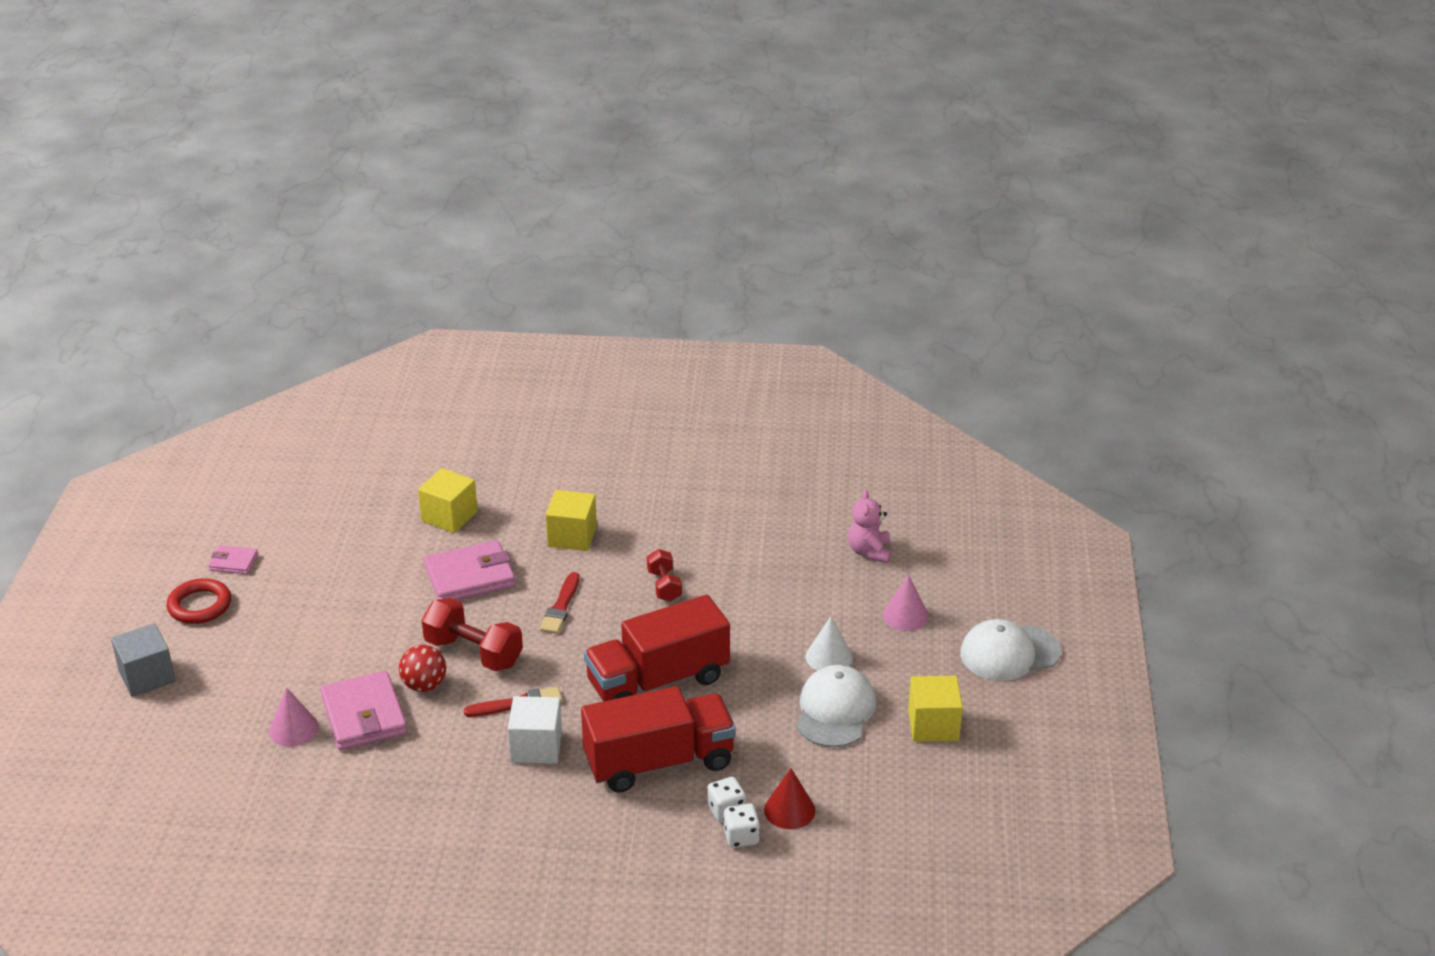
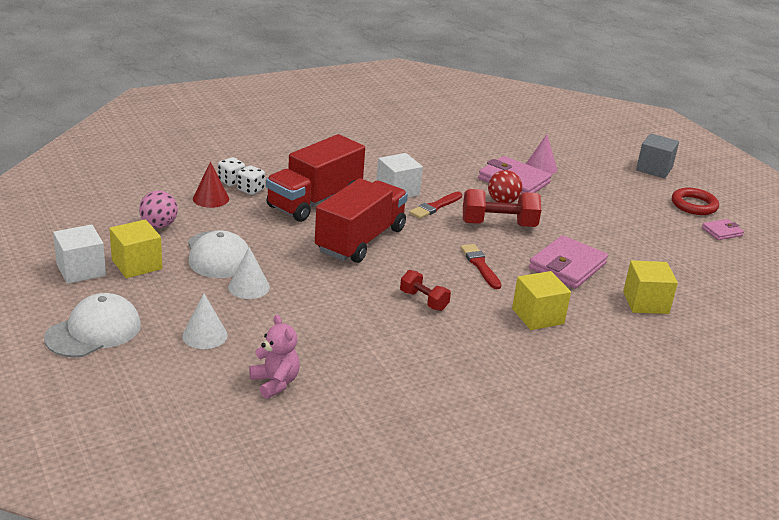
camera: 145 degrees right, 5 degrees down
pink cone [883,575,929,631] -> white cone [182,294,228,349]
none -> white cube [53,224,106,284]
none -> pink ball [139,191,178,228]

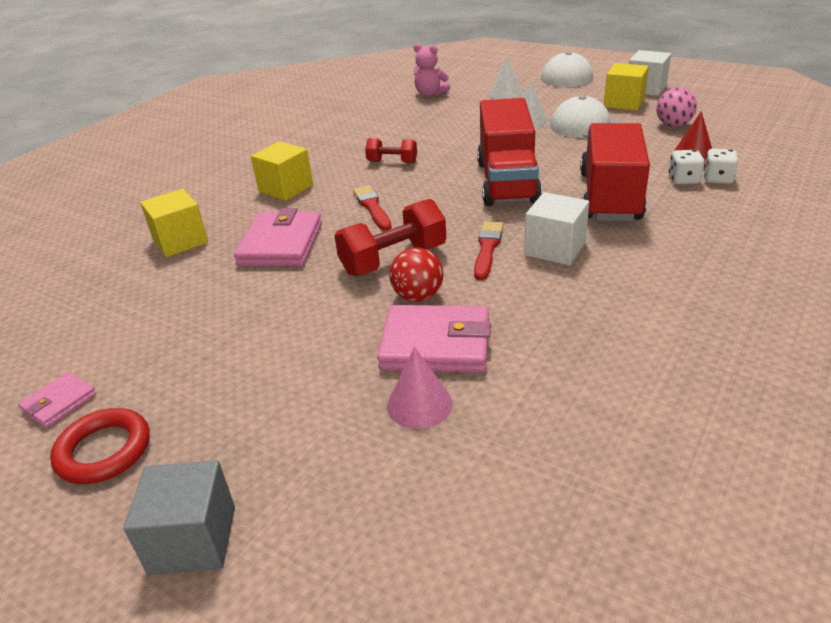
camera: 155 degrees right, 5 degrees up
red brush [460,244,501,289] -> red brush turned 150 degrees counterclockwise [353,185,392,231]

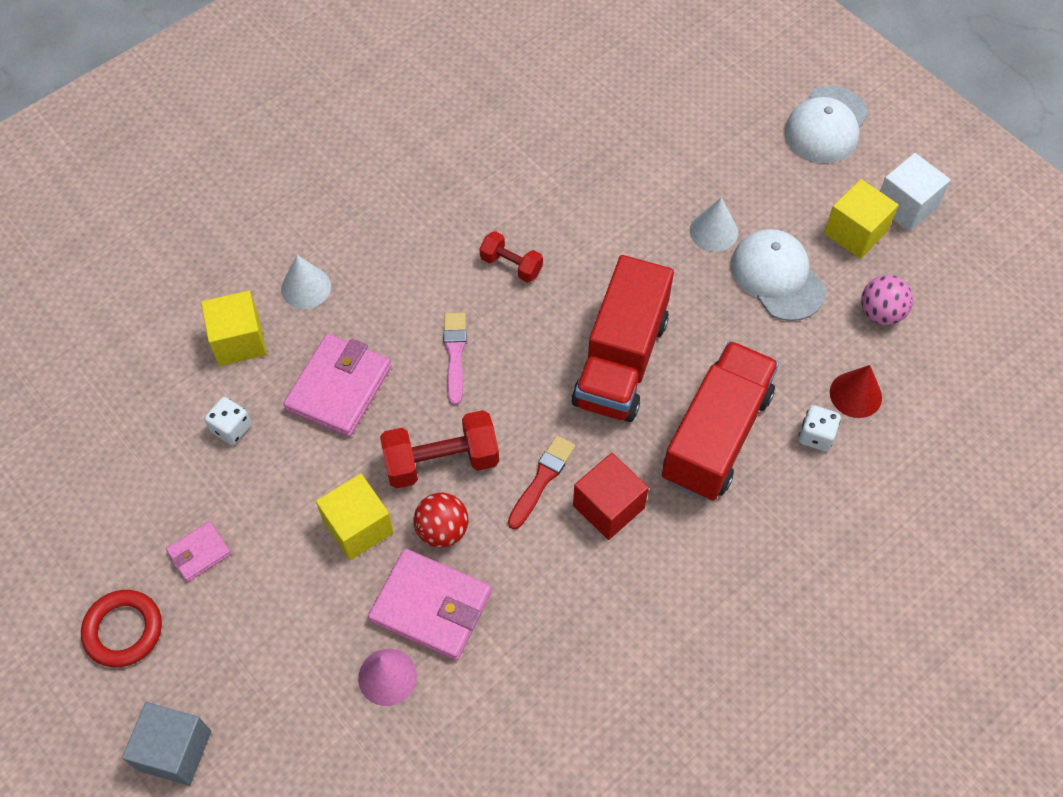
camera: 15 degrees right, 25 degrees up
pink wallet [18,372,96,428] -> pink wallet moved to [166,521,231,582]
yellow cube [251,141,313,201] -> yellow cube moved to [316,474,394,560]
red brush [353,185,392,231] -> pink brush [443,313,467,405]
pink teddy bear [414,44,450,97] -> none
white cone [489,56,523,99] -> white cone moved to [281,255,331,309]
white cube [524,192,589,265] -> red cube [573,453,649,540]
white dice [704,149,738,184] -> white dice moved to [205,397,251,445]

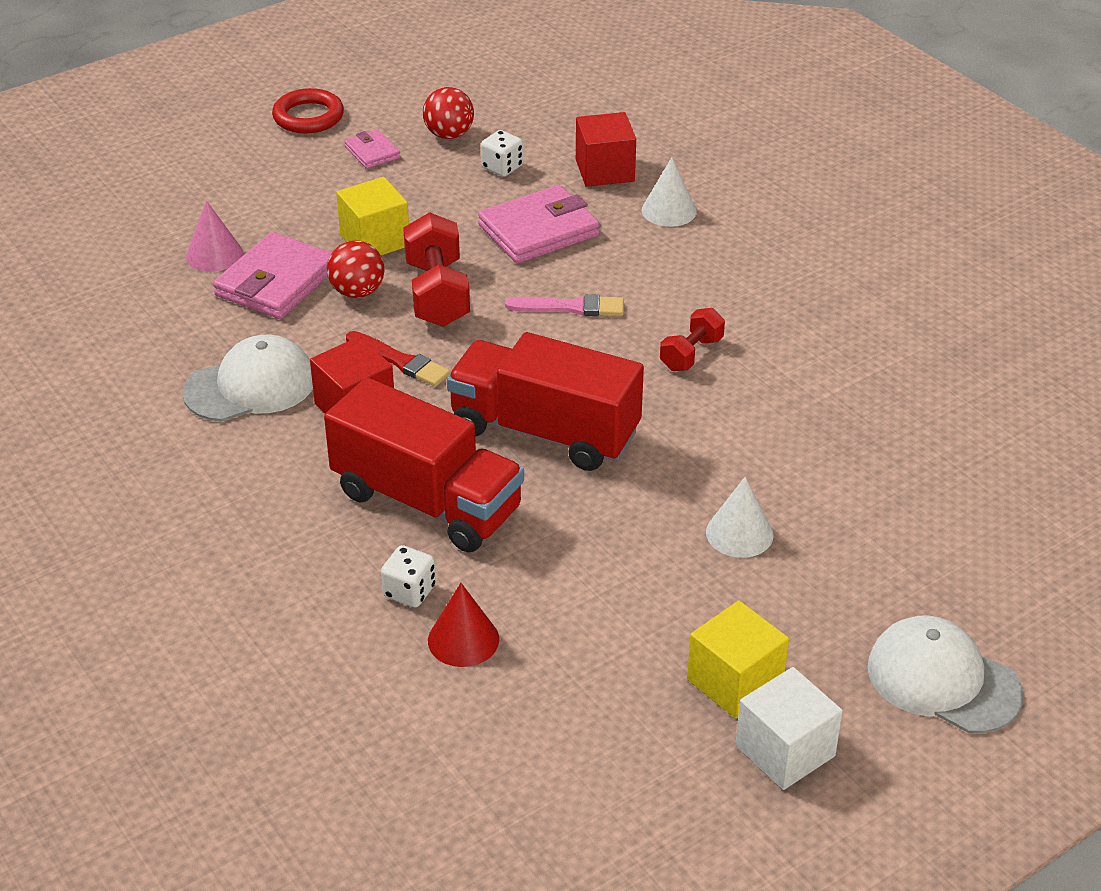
camera: 95 degrees right, 20 degrees down
grey cube [122,702,211,786] -> none
yellow cube [201,291,267,366] -> red cube [576,112,636,187]
pink wallet [283,334,392,437] -> pink wallet turned 60 degrees counterclockwise [478,185,600,263]
white cap [731,229,826,321] -> white cap moved to [182,335,313,422]
pink ball [861,275,913,325] -> none
none -> red ball [423,87,474,139]

